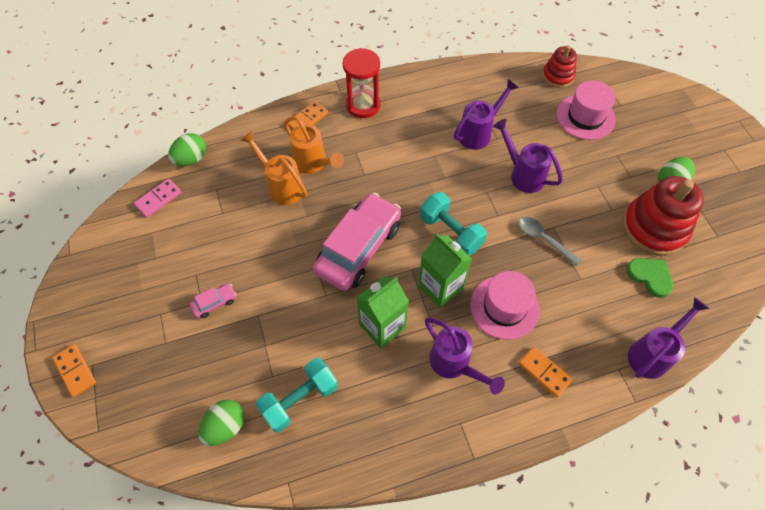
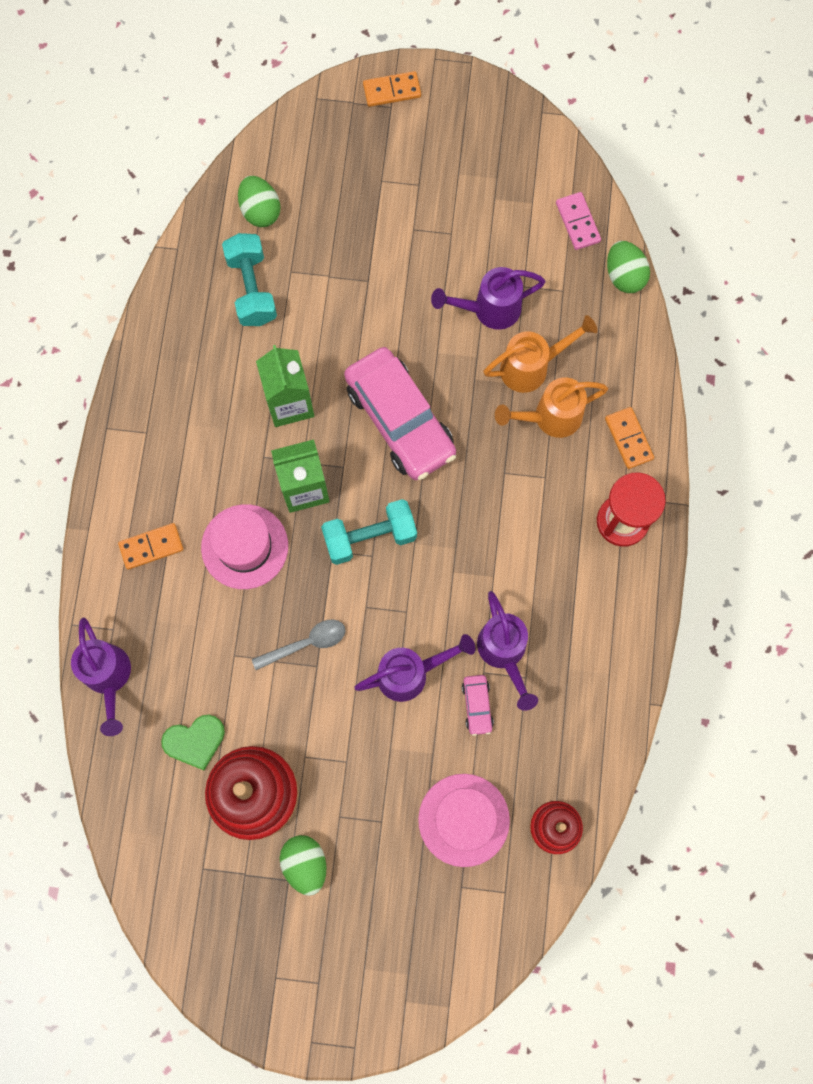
camera: 115 degrees right, 15 degrees up
pink car [189,283,237,318] -> pink car moved to [462,675,494,736]
purple watering can [425,318,505,395] -> purple watering can moved to [431,267,546,330]

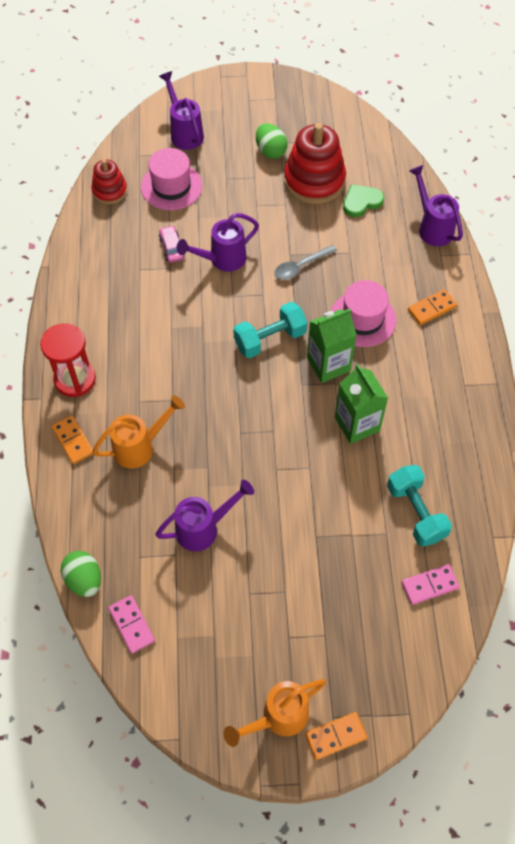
camera: 170 degrees right, 15 degrees down
green egg [238,176,280,227] -> pink domino [401,564,460,605]
pink car [344,347,456,480] -> none
purple watering can [477,591,538,711] -> purple watering can moved to [159,71,204,150]
orange watering can [483,315,598,393] -> orange watering can moved to [223,679,326,747]

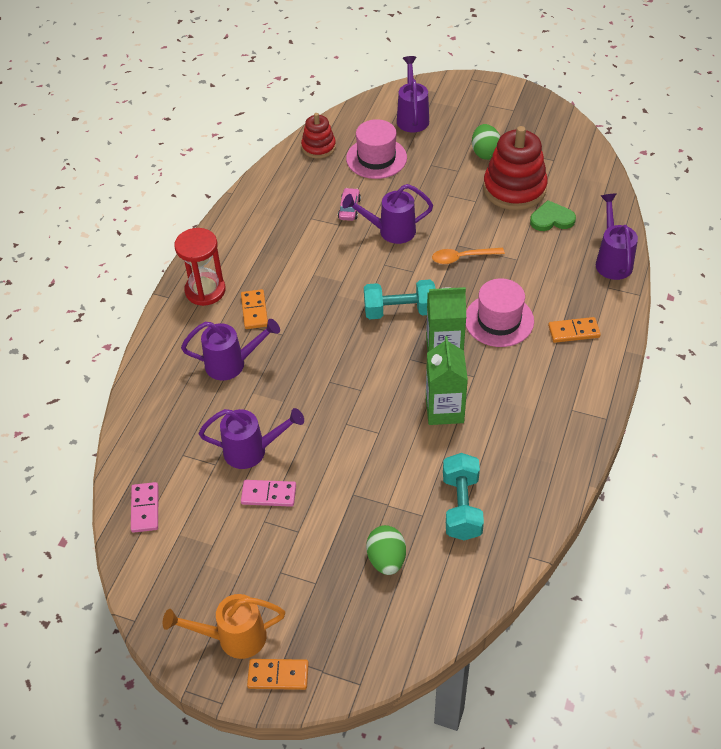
camera: 25 degrees right, 10 degrees down
orange domino [51,415,93,464] -> orange domino moved to [241,289,268,329]
green egg [61,551,101,597] -> green egg moved to [366,525,406,575]
orange watering can [92,395,185,469] -> purple watering can [181,319,280,380]
grey spoon [274,245,337,280] -> orange spoon [432,248,505,264]
pink domino [401,564,460,605] -> pink domino moved to [241,480,296,507]

